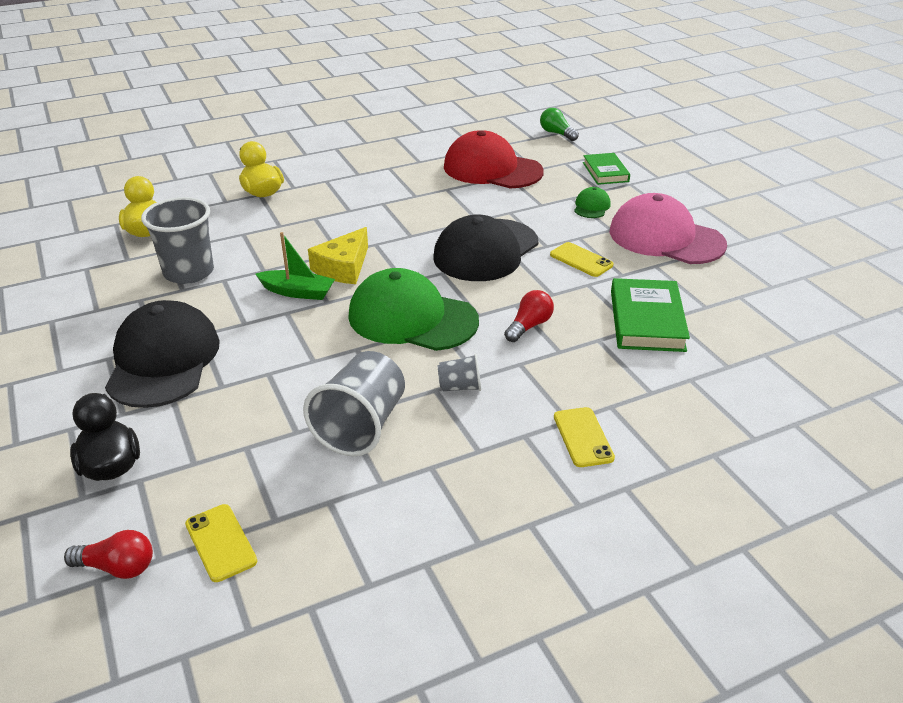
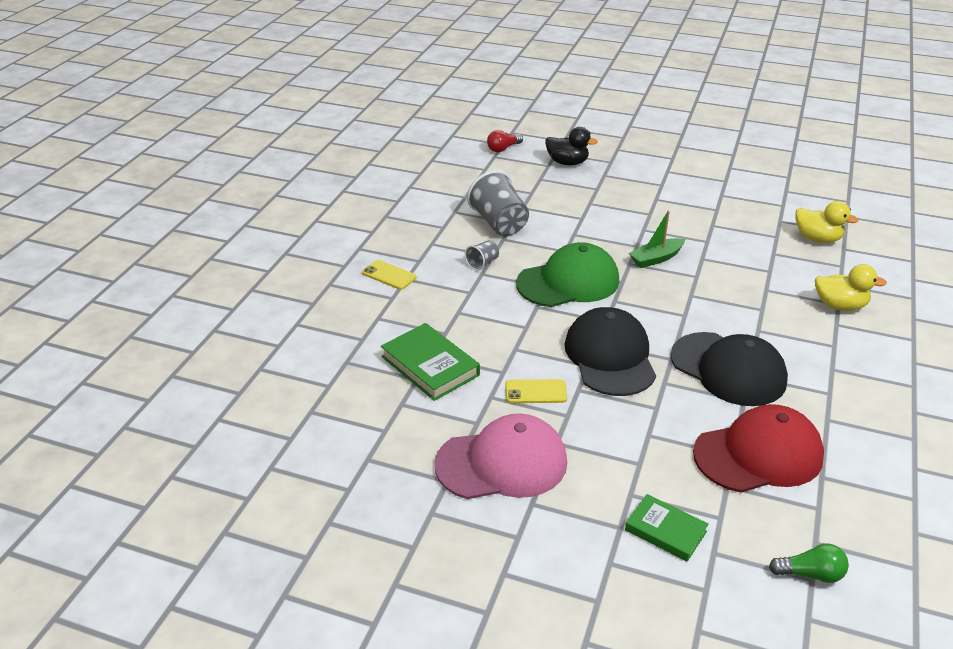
camera: 135 degrees right, 0 degrees up
black cap [105,300,220,408] -> black cap moved to [670,332,788,406]
grey cup [141,197,214,284] -> none
yellow phone [185,504,257,582] -> none
yellow cheese [308,227,368,284] -> none
red light bulb [504,290,554,342] -> none
green cap [574,187,611,218] -> none

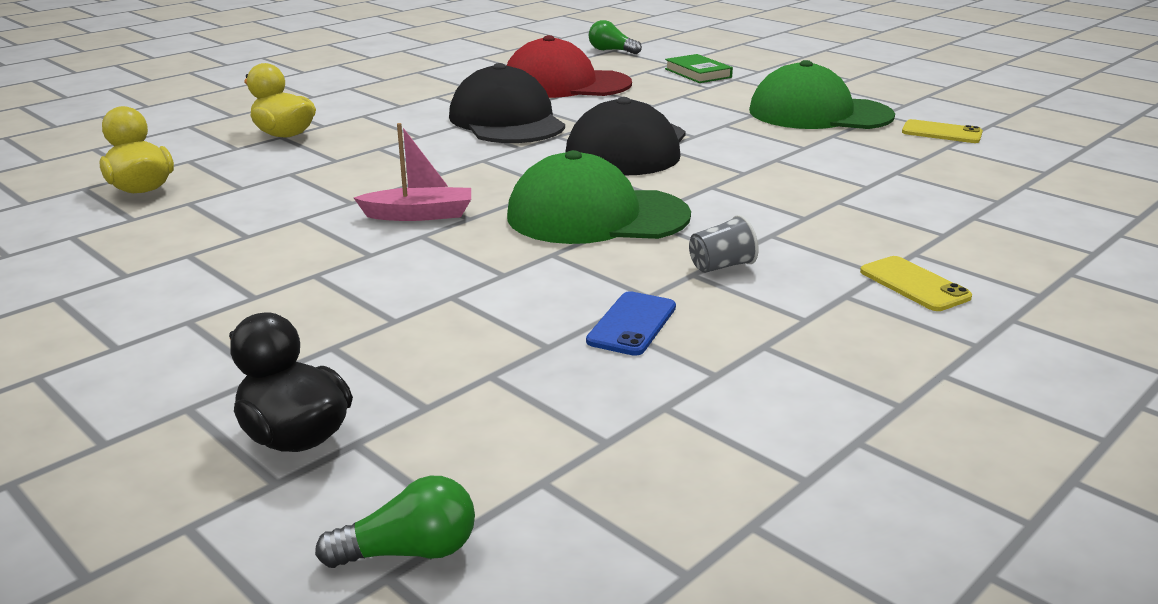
camera: 155 degrees left, 10 degrees down
green book [381,323,480,401] -> none
pink cap [435,414,567,499] -> green cap [749,60,895,129]
grey cup [467,170,529,236] -> blue phone [586,291,676,356]
red light bulb [487,130,523,152] -> green light bulb [315,476,475,568]
yellow phone [505,379,567,403] -> yellow phone moved to [902,119,983,143]
green boat [629,210,685,268] -> pink boat [354,123,471,221]

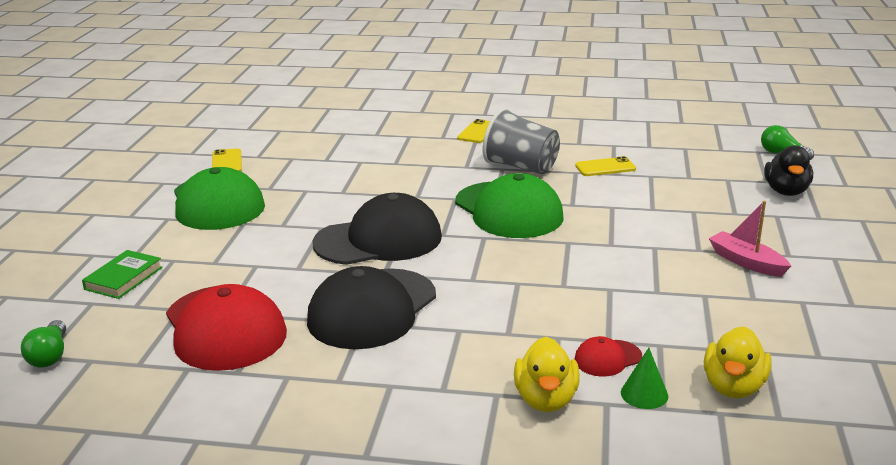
camera: 125 degrees left, 0 degrees up
pink boat [354,123,471,221] -> pink boat moved to [709,201,791,277]
blue phone [586,291,676,356] -> yellow phone [575,156,636,176]
grey cup [689,215,759,273] -> grey cup [483,108,560,174], size x2.04
none -> red cap [574,336,642,377]
none -> green cone [621,348,668,409]

